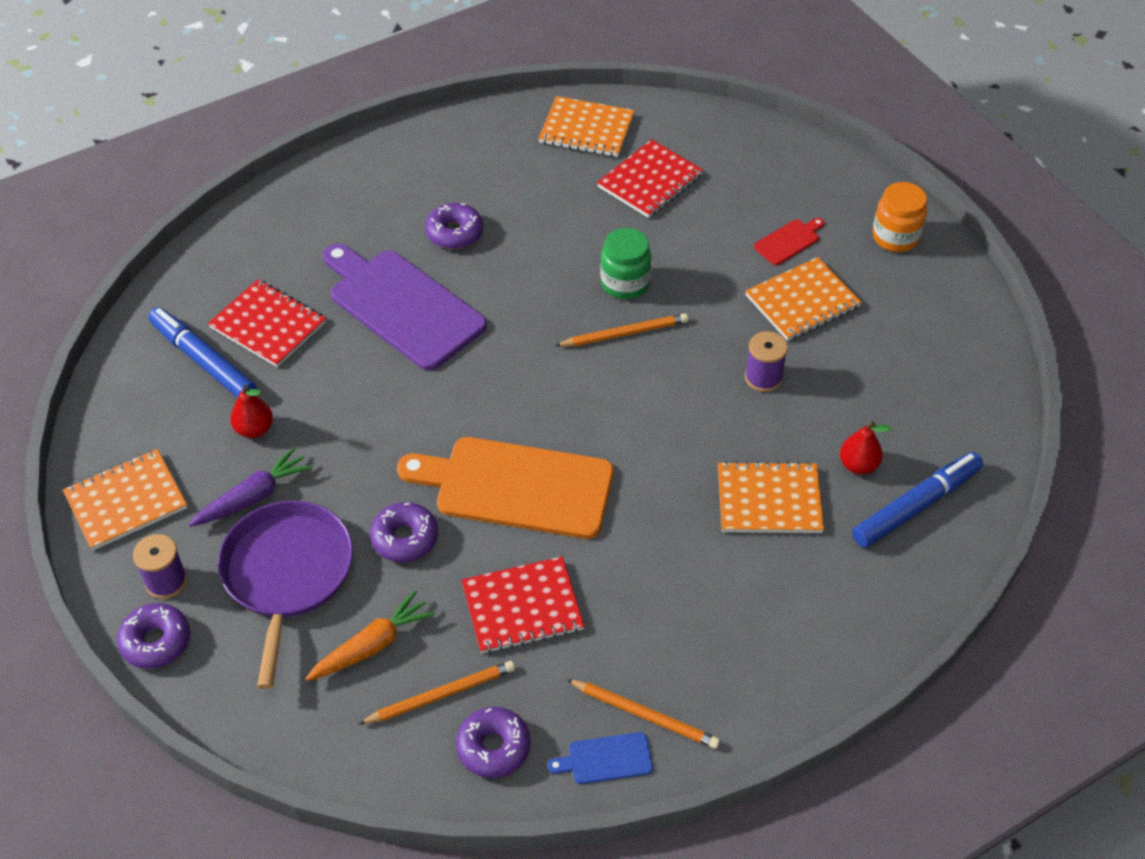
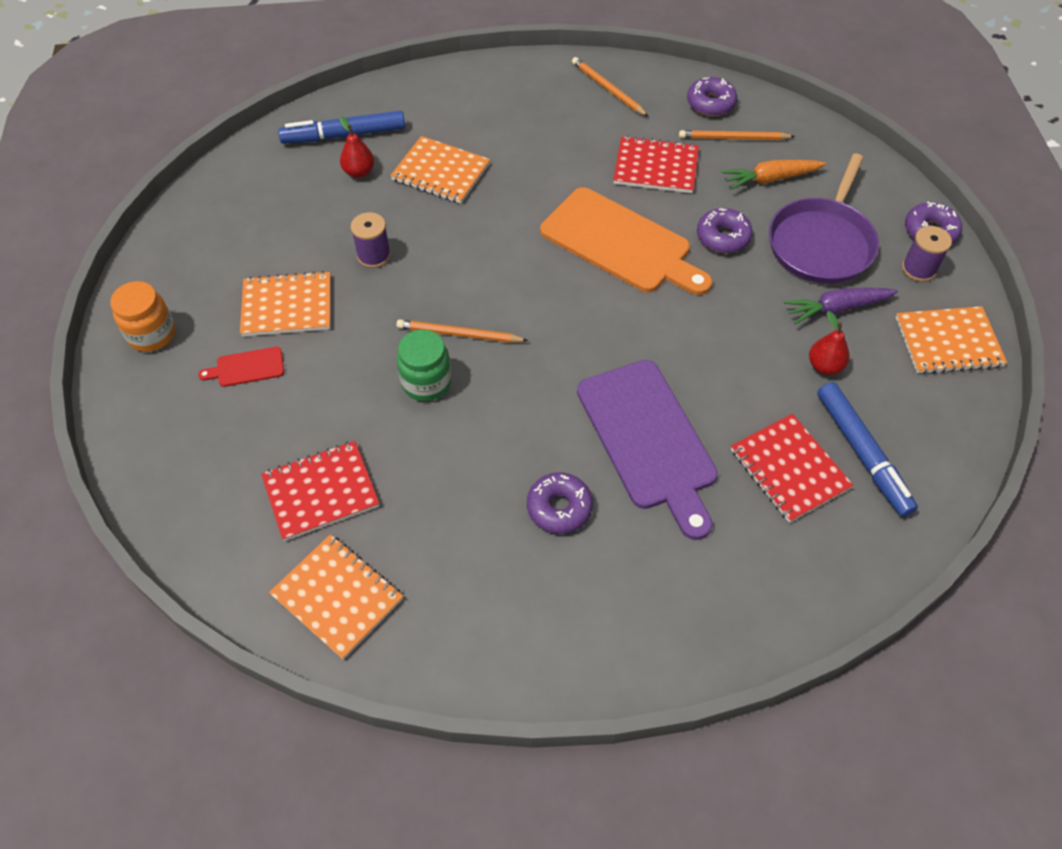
camera: 155 degrees left, 5 degrees up
blue cutting board [548,732,653,784] -> none

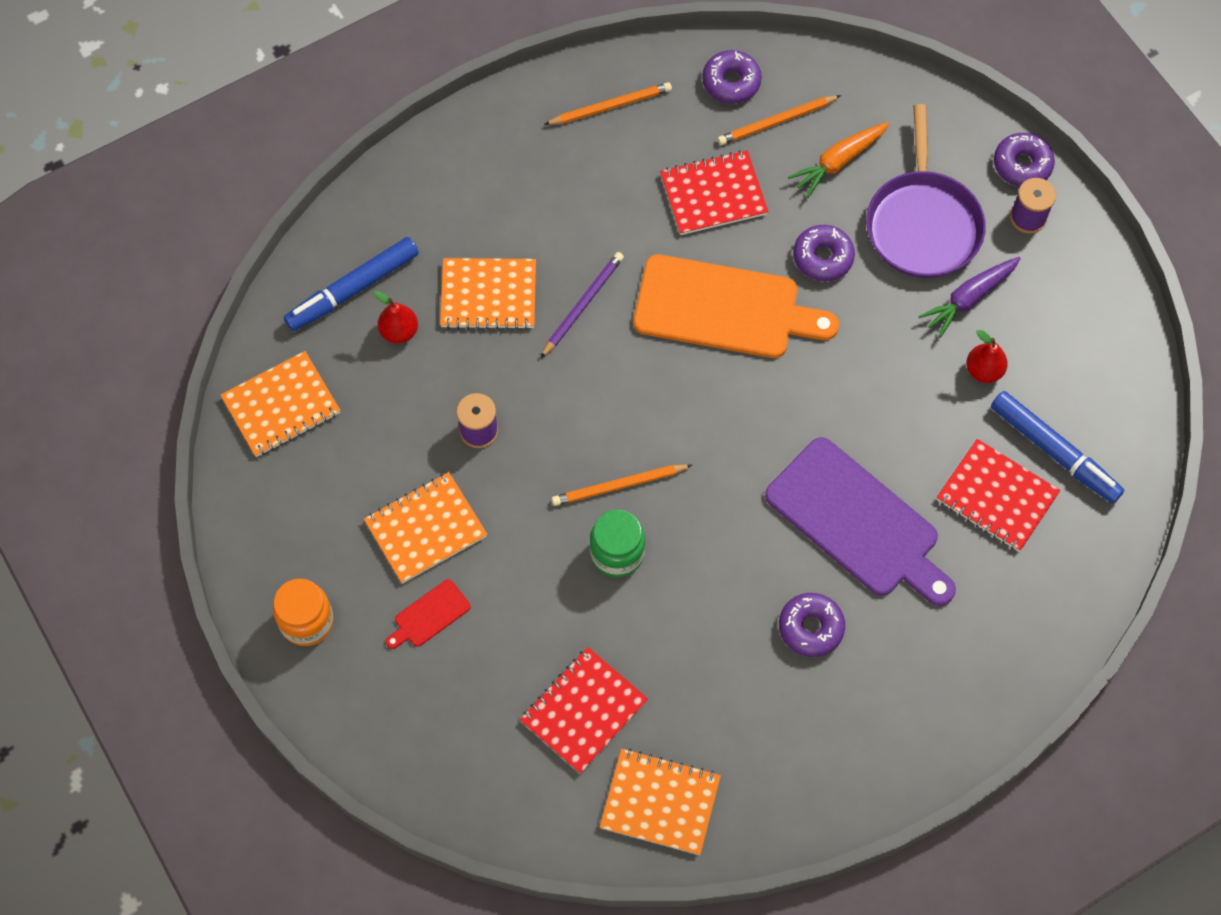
camera: 25 degrees left, 10 degrees up
orange pencil [572,57,649,117] -> orange pencil turned 135 degrees clockwise [544,82,672,125]
orange notebook [896,306,1007,374] -> orange notebook moved to [220,351,340,457]
none -> purple pencil [541,252,624,358]

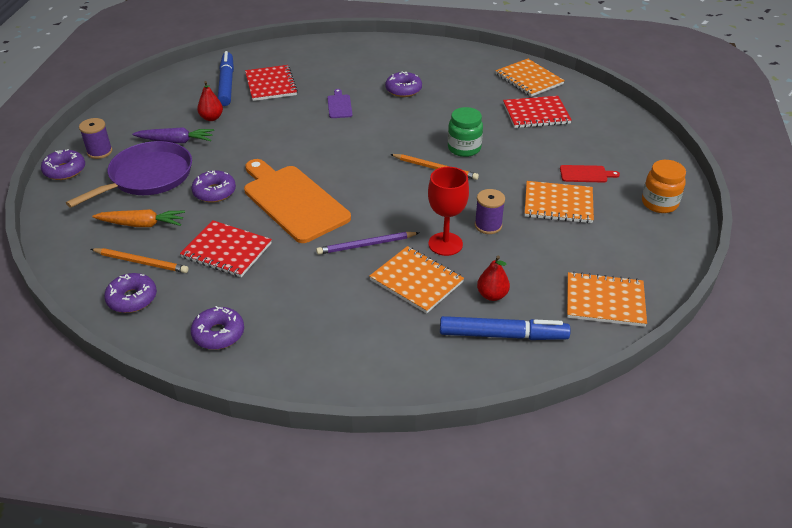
camera: 140 degrees left, 25 degrees down
orange pencil [544,82,672,125] -> purple donut [191,306,244,350]
purple cutting board [765,437,956,606] -> purple cutting board [327,89,352,118], size x0.42
none -> red goblet [428,167,469,256]

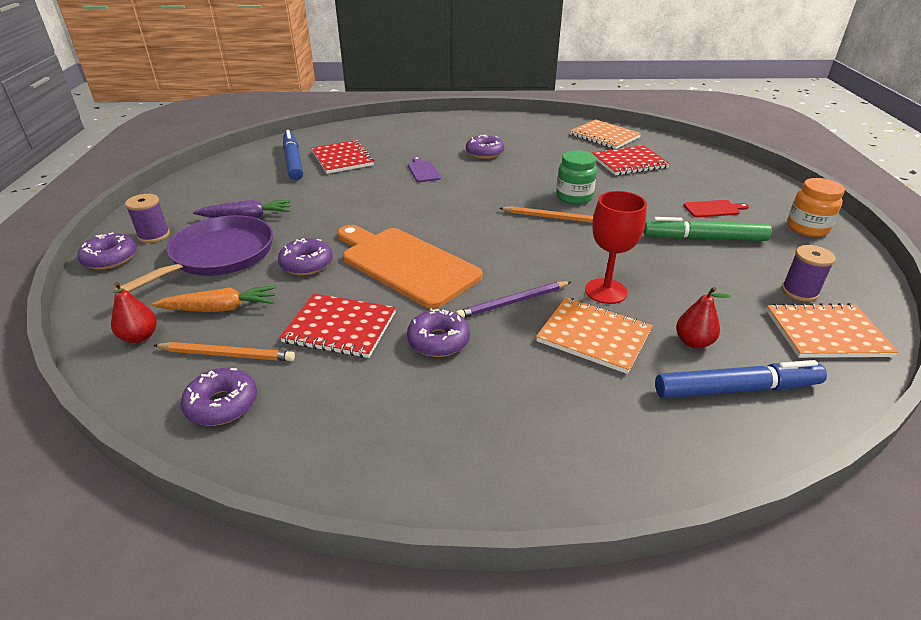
camera: 10 degrees left, 5 degrees down
purple donut [191,306,244,350] -> purple donut moved to [407,309,470,357]
red pear [197,81,223,121] -> red pear moved to [111,282,157,343]
purple spool [475,189,505,234] -> purple spool moved to [782,245,836,302]
orange notebook [525,181,594,223] -> green marker [643,217,772,241]

